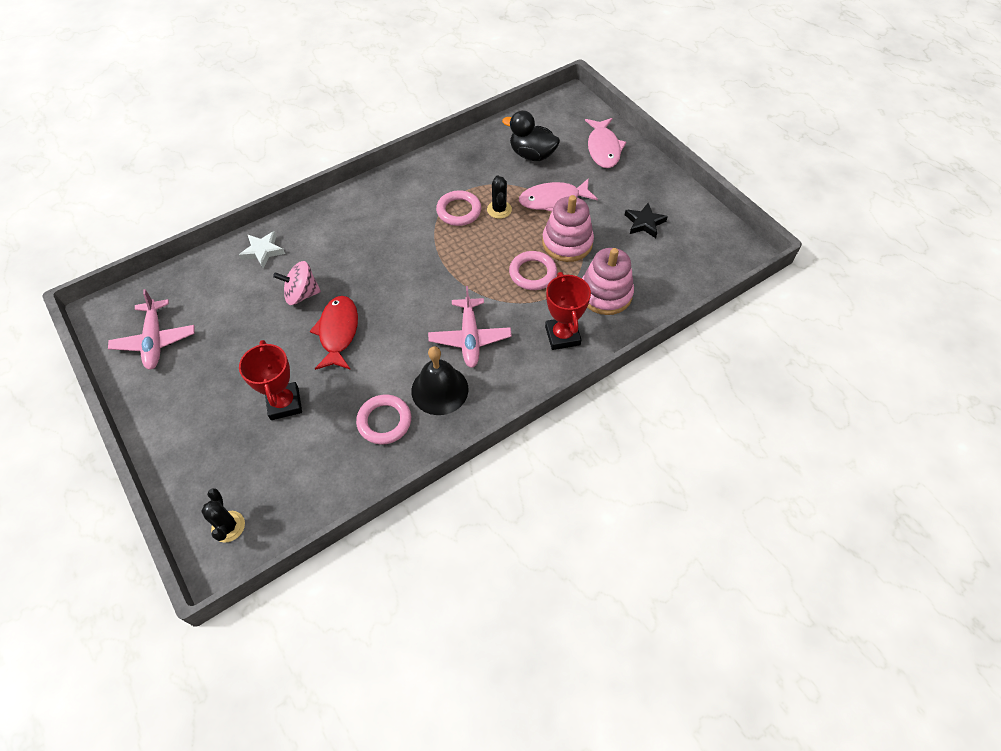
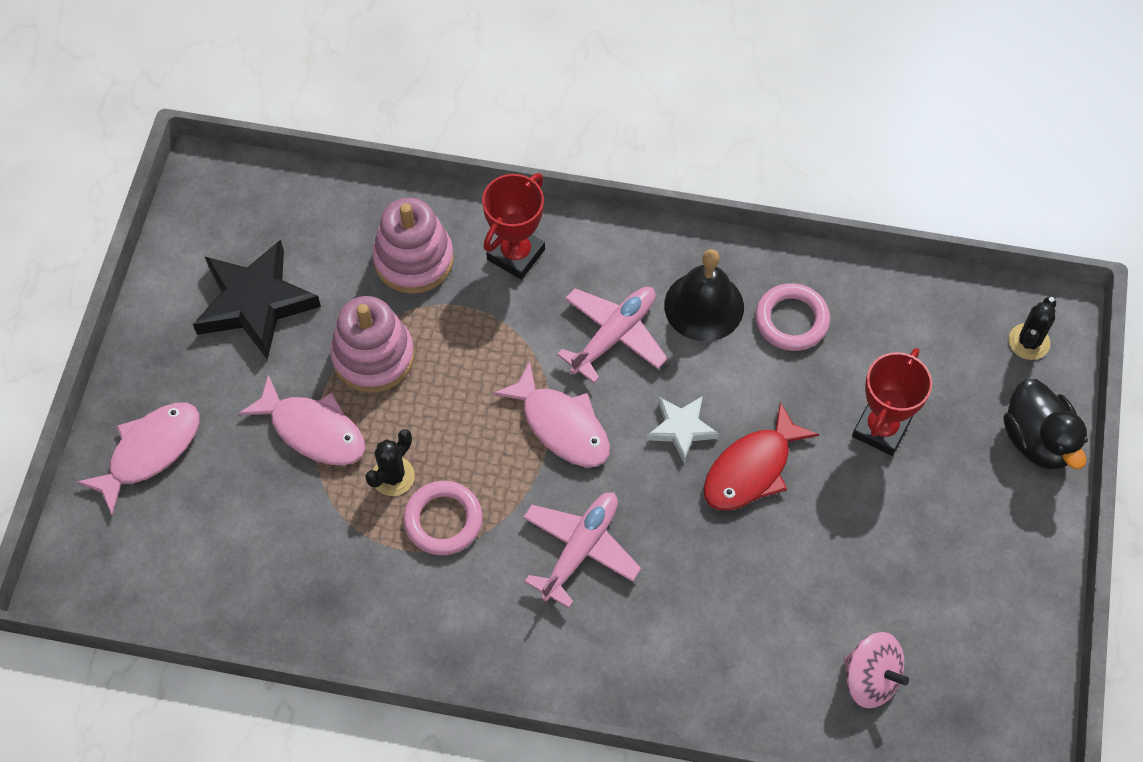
camera: 135 degrees left, 5 degrees up
pink plane [108,289,195,370] -> pink plane moved to [523,492,641,608]
white star [239,231,285,269] -> white star moved to [647,396,719,463]
pink spinning top [273,261,321,305] -> pink spinning top moved to [844,632,909,709]
black duck [502,110,560,161] -> black duck moved to [1004,379,1088,470]
pink ring [509,251,557,290] -> none
black star [625,203,668,238] -> black star [193,240,321,360], size x1.82
none -> pink fish [493,361,610,467]

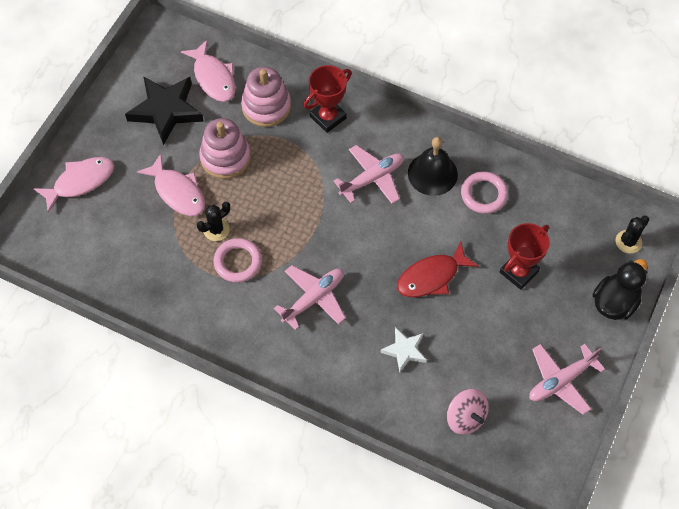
camera: 15 degrees right, 0 degrees up
pink fish [493,361,610,467] -> pink fish moved to [181,40,235,102]
white star [647,396,719,463] -> white star moved to [381,327,427,372]
black duck [1004,379,1088,470] -> black duck turned 135 degrees counterclockwise [593,259,647,320]
none -> pink plane [529,344,605,415]

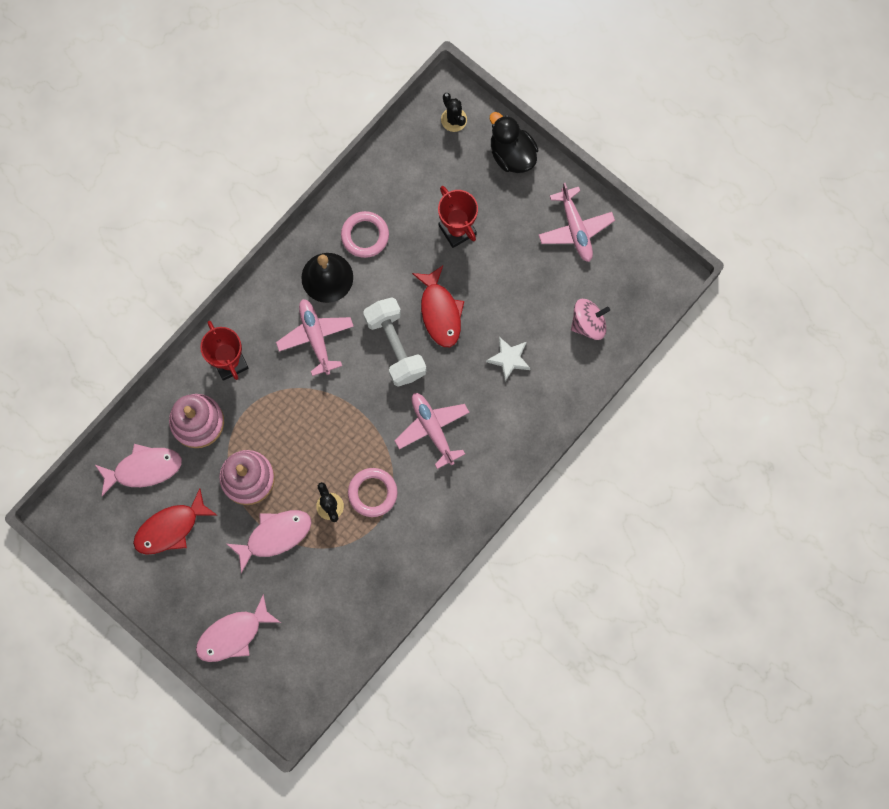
camera: 75 degrees left, 15 degrees up
pink fish [34,157,114,213] -> pink fish turned 105 degrees counterclockwise [196,594,281,662]
black star [125,76,204,145] -> red fish [133,488,217,555]
none -> white dumbbell [363,297,427,387]

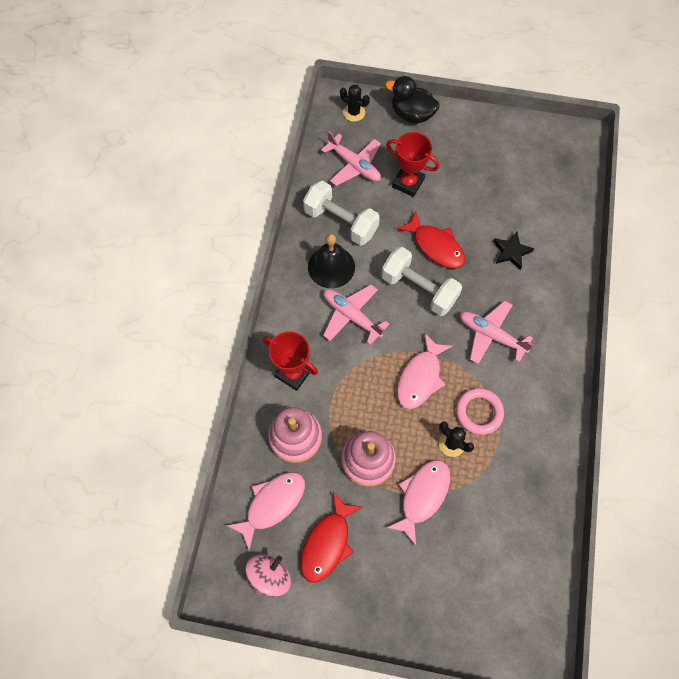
camera: 30 degrees left, 10 degrees down
pink fish [196,594,281,662] -> pink fish moved to [397,333,453,409]
pink ring [341,211,389,258] -> white dumbbell [303,180,380,246]
white star [486,337,531,381] -> black star [493,232,534,270]
pink plane [539,183,615,262] -> pink plane moved to [321,131,381,186]
pink spinning top [571,299,610,340] -> pink spinning top moved to [246,554,291,597]

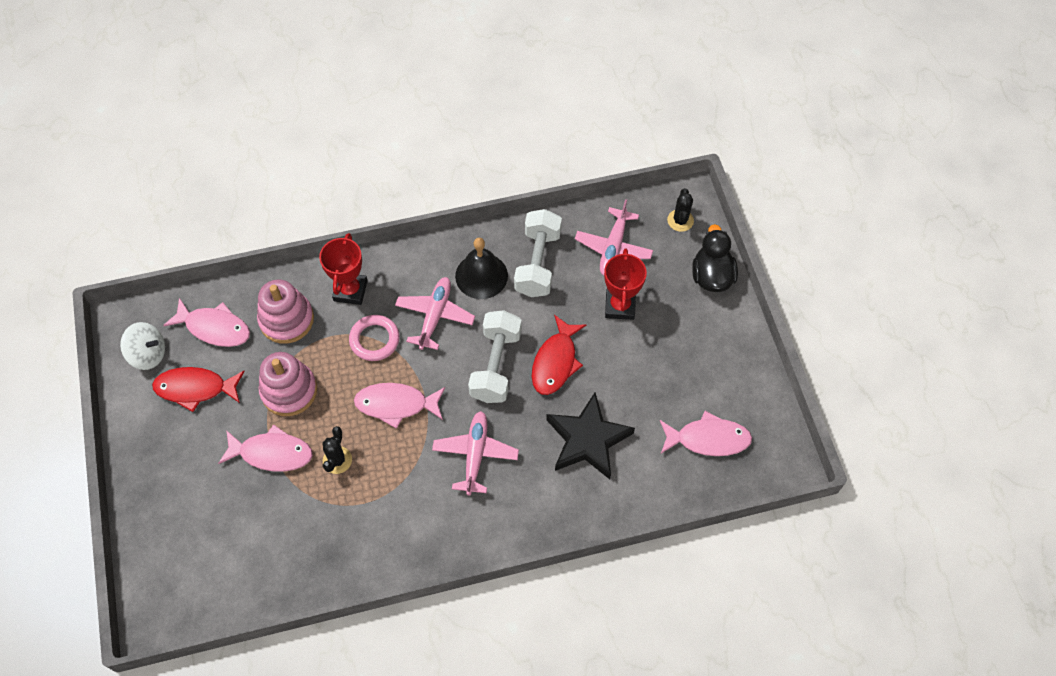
camera: 65 degrees right, 5 degrees down
pink spinning top [246,554,291,597] -> white spinning top [120,322,165,370]
pink ring [456,388,504,435] -> pink ring moved to [349,315,400,361]
black star [493,232,534,270] -> black star [546,393,635,479], size x1.82
none -> pink fish [660,411,752,456]

